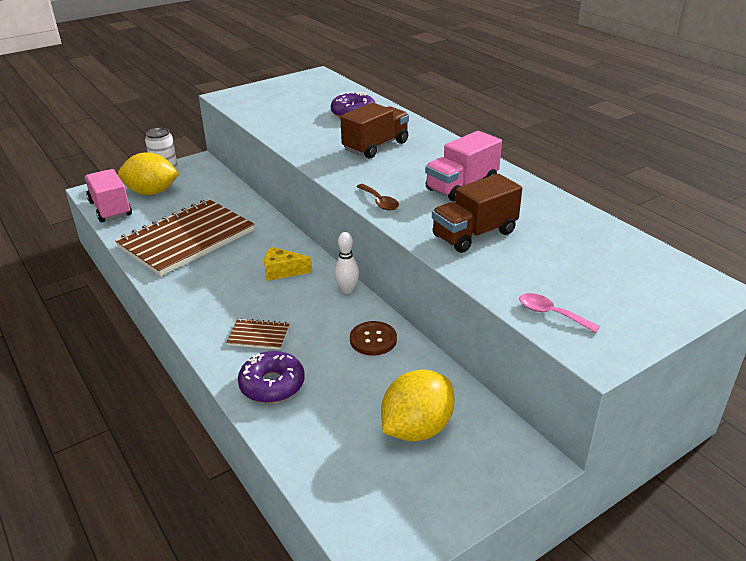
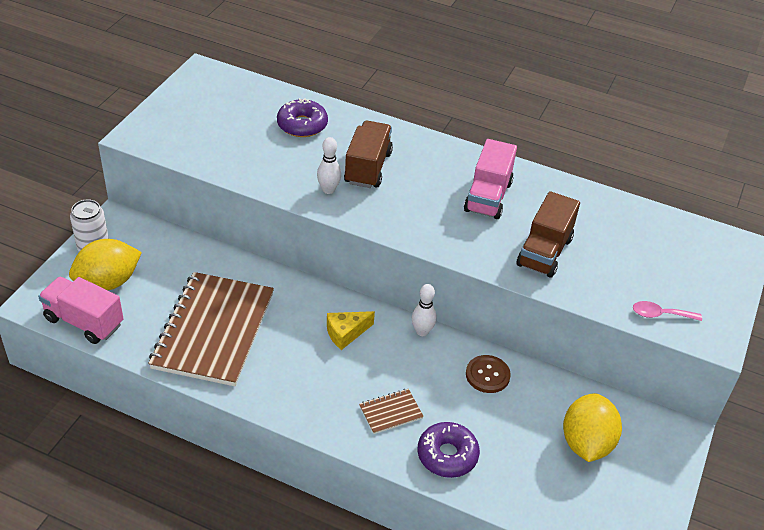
camera: 35 degrees left, 10 degrees up
brown spoon [357,184,399,211] -> none
none -> white bowling pin [317,137,341,194]

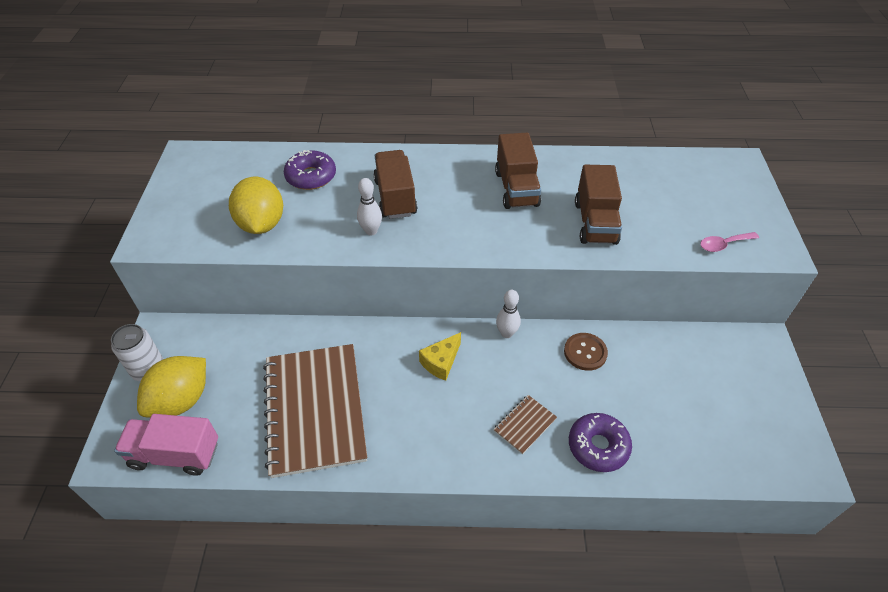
camera: 20 degrees left, 5 degrees up
pink truck [464,139,517,219] -> brown truck [495,133,541,209]
yellow lemon [563,393,622,462] -> yellow lemon moved to [229,177,283,234]

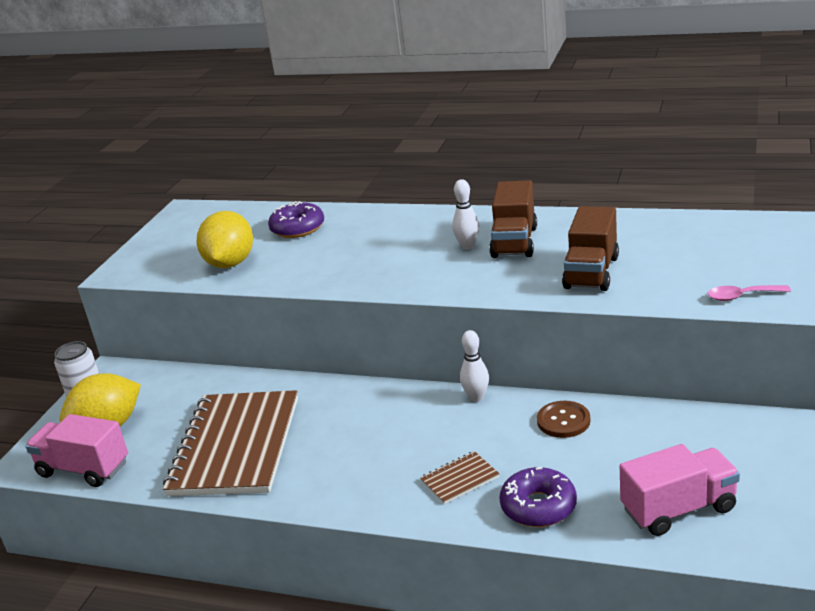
camera: 20 degrees right, 20 degrees down
white bowling pin [357,178,382,235] -> white bowling pin moved to [452,179,479,250]
brown truck [373,150,417,219] -> none
yellow cheese [419,332,461,381] -> none
none -> pink truck [620,444,740,536]

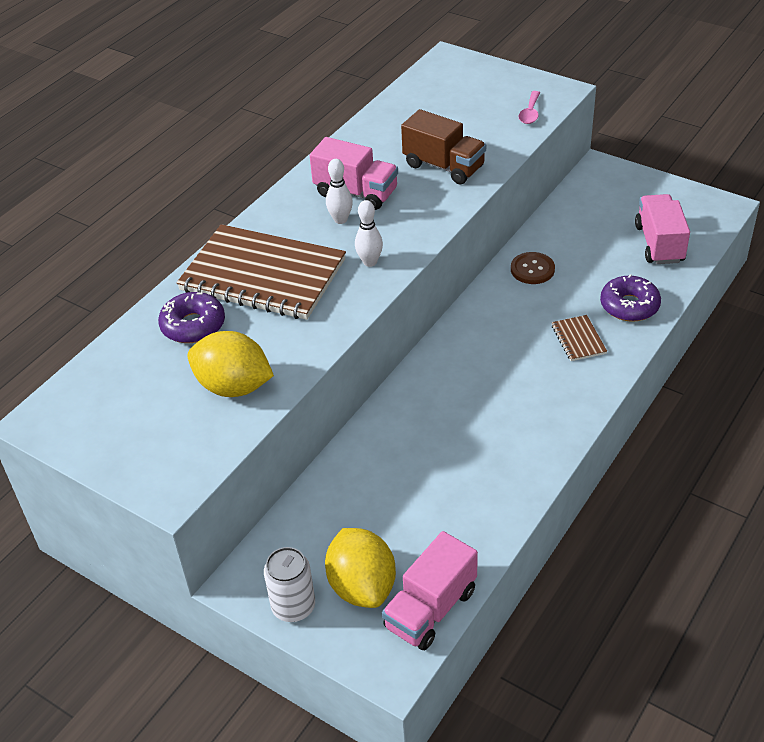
camera: 75 degrees left, 15 degrees up
brown notebook [163,390,298,496] -> brown notebook moved to [176,224,346,320]
white bowling pin [460,330,489,402] -> white bowling pin moved to [355,200,383,267]
brown truck [489,180,537,258] -> pink truck [310,137,398,210]

